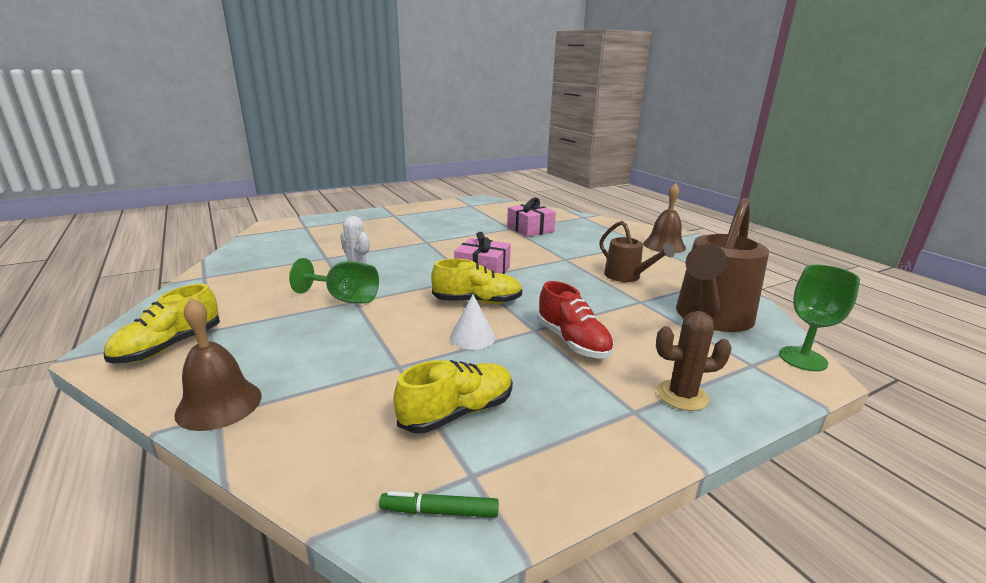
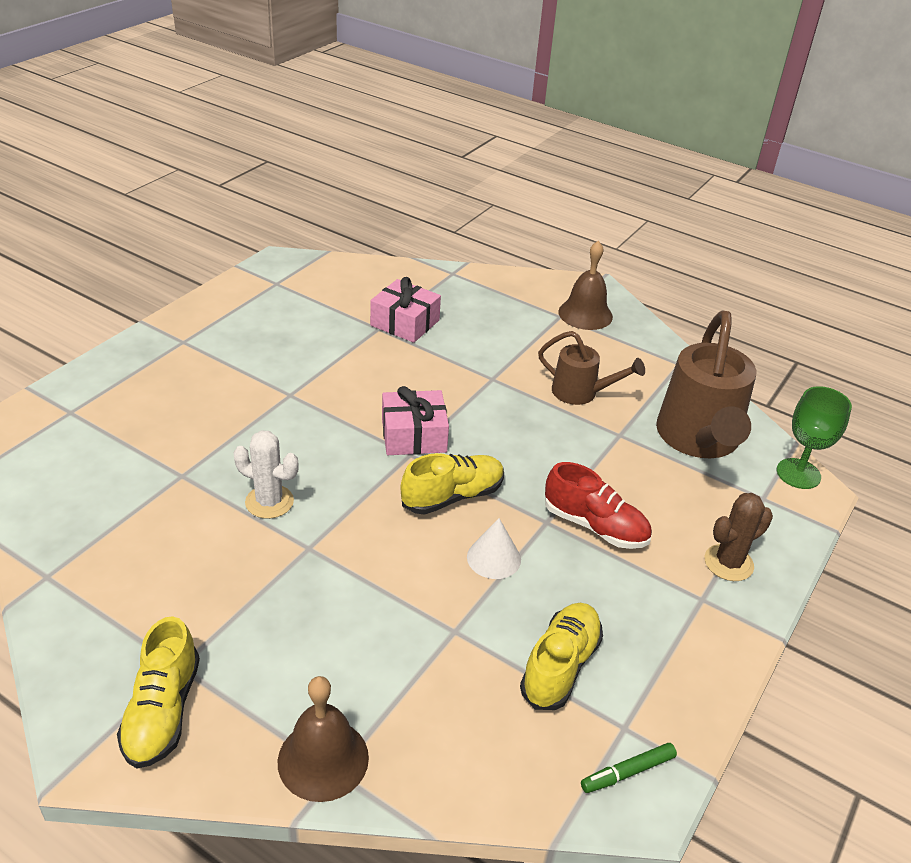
camera: 30 degrees left, 15 degrees up
green goblet [289,258,379,303] -> none

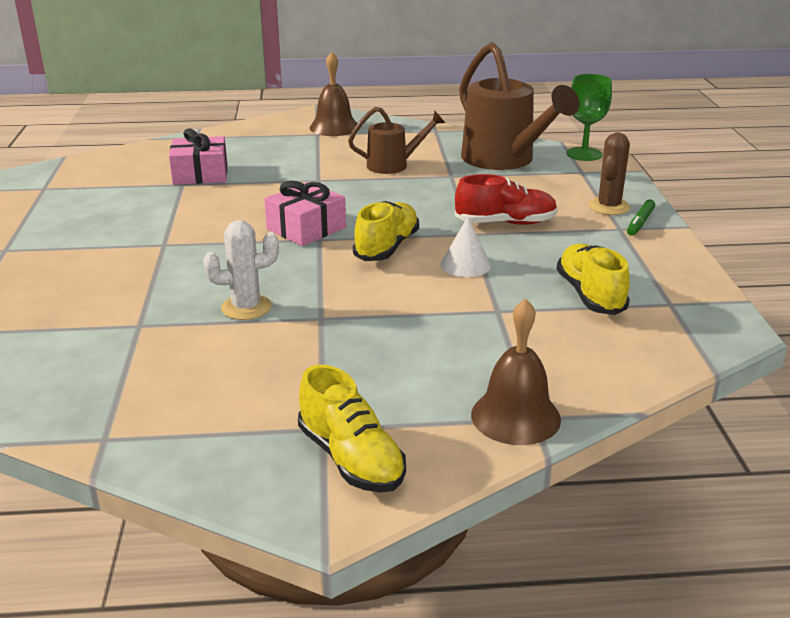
camera: 35 degrees left, 10 degrees down
green marker [581,743,677,793] -> green marker moved to [627,199,655,236]

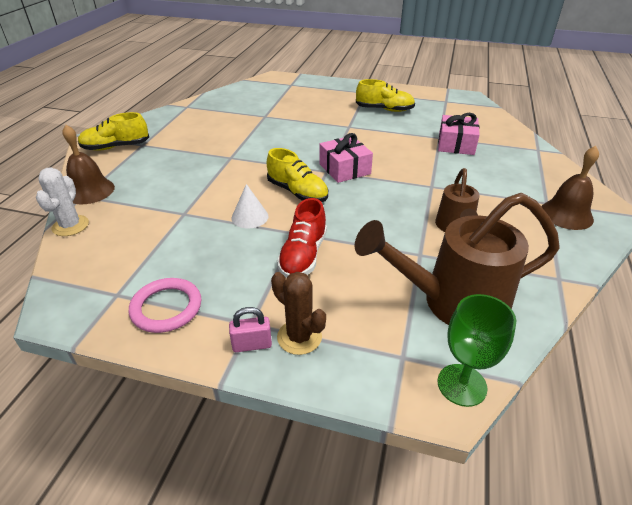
camera: 110 degrees right, 10 degrees up
white cactus [203,220,279,320] -> white cactus moved to [36,167,89,236]
yellow shoe [557,244,630,315] -> yellow shoe moved to [356,79,415,112]
green marker [627,199,655,236] -> pink padlock [229,307,272,352]
none -> pink ring [129,278,201,333]

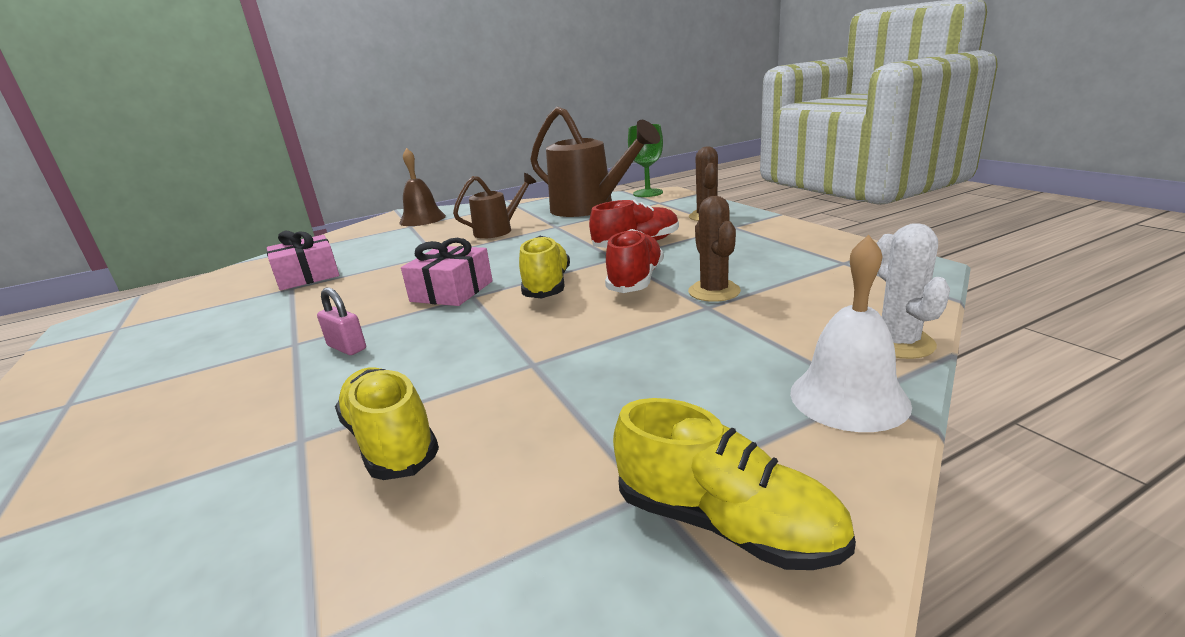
camera: 130 degrees left, 15 degrees down
white cactus [36,167,89,236] -> white cactus turned 60 degrees counterclockwise [876,223,950,359]
brown bell [62,125,115,204] -> white bell [790,235,912,432]
pink ring [129,278,201,333] -> none
pink padlock [229,307,272,352] -> pink padlock moved to [317,288,366,355]
white cone [231,184,269,228] -> red shoe [605,229,664,293]
yellow shoe [356,79,415,112] -> yellow shoe moved to [335,367,439,480]
none -> brown cactus [688,196,741,302]

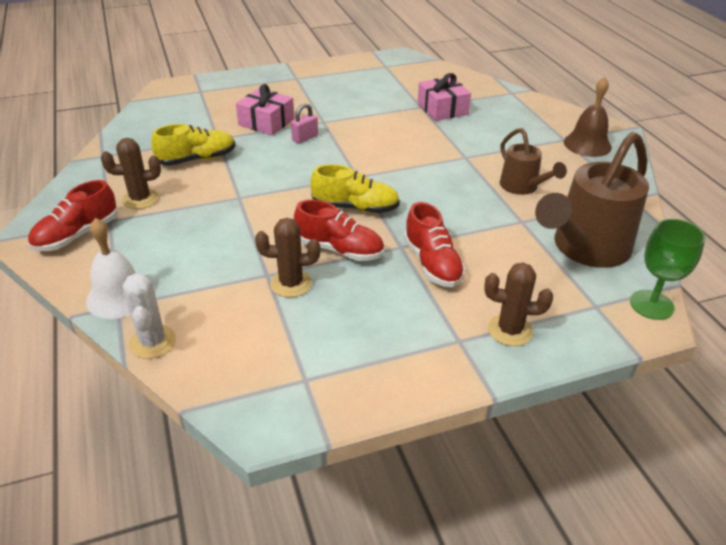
camera: 95 degrees right, 15 degrees up
pink gift [401,238,493,306] -> pink gift moved to [236,84,294,136]
yellow shoe [613,398,856,570] -> red shoe [28,180,118,251]
white cactus [876,223,950,359] -> white cactus turned 75 degrees clockwise [122,273,176,359]
none -> brown cactus [101,138,161,209]

